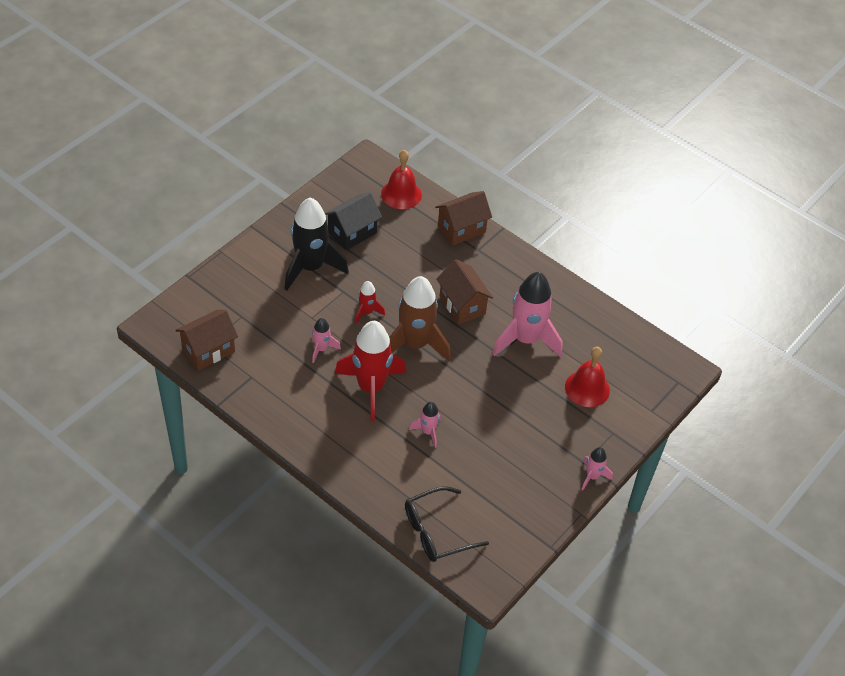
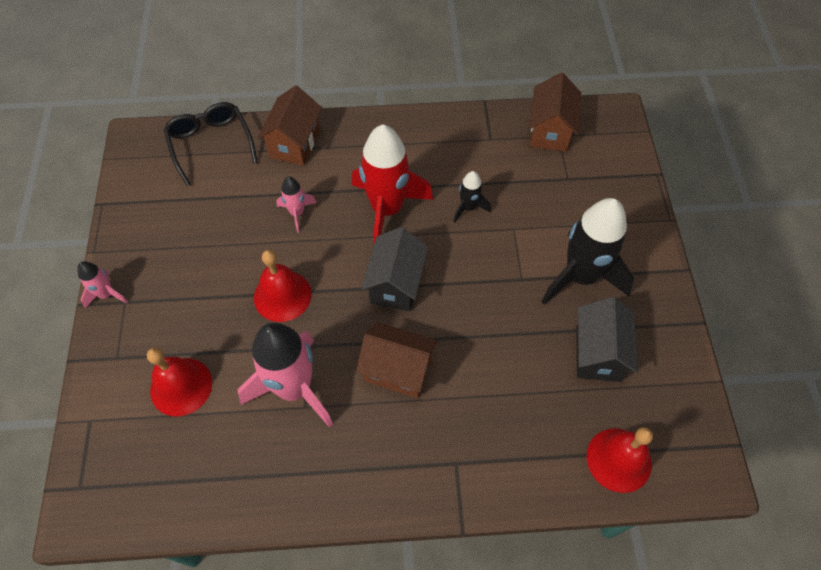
camera: 140 degrees right, 10 degrees up
pink rocket [311,318,341,363] -> black rocket [454,171,491,222]
red rocket [355,281,385,324] -> none
brown rocket [389,276,451,362] -> black house [362,227,428,311]
black glasses [405,486,489,562] -> black glasses turned 45 degrees counterclockwise [164,102,258,186]
brown house [435,191,492,246] -> brown house moved to [258,85,322,166]
none -> red bell [254,250,311,322]

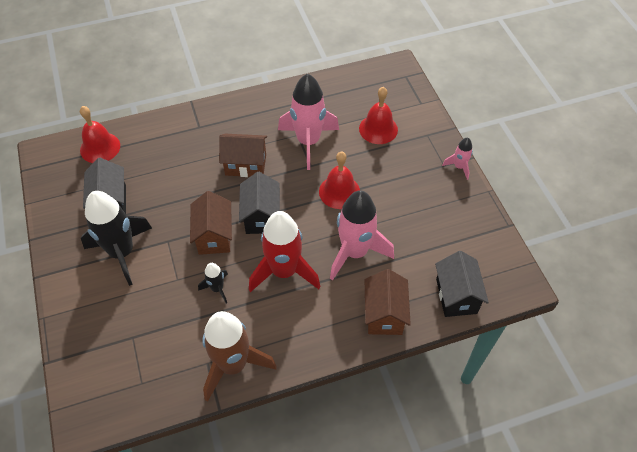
camera: 165 degrees right, 5 degrees down
black glasses [164,102,258,186] -> black house [435,251,489,317]
pink rocket [276,177,317,233] -> pink rocket [330,190,394,281], size x2.12
brown house [529,72,581,152] -> brown house moved to [190,191,232,255]
none -> brown rocket [202,311,277,402]

